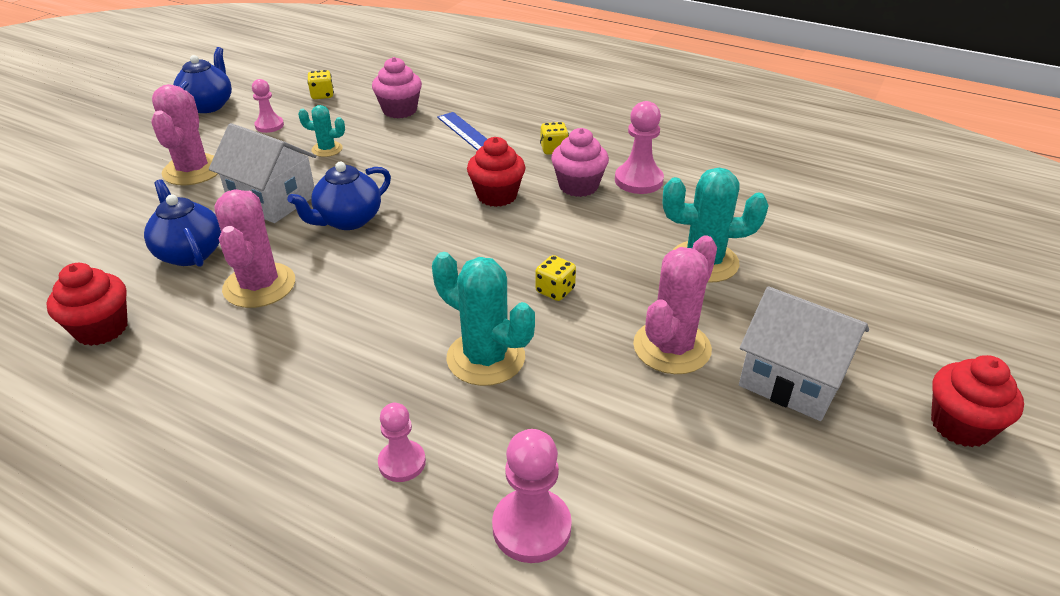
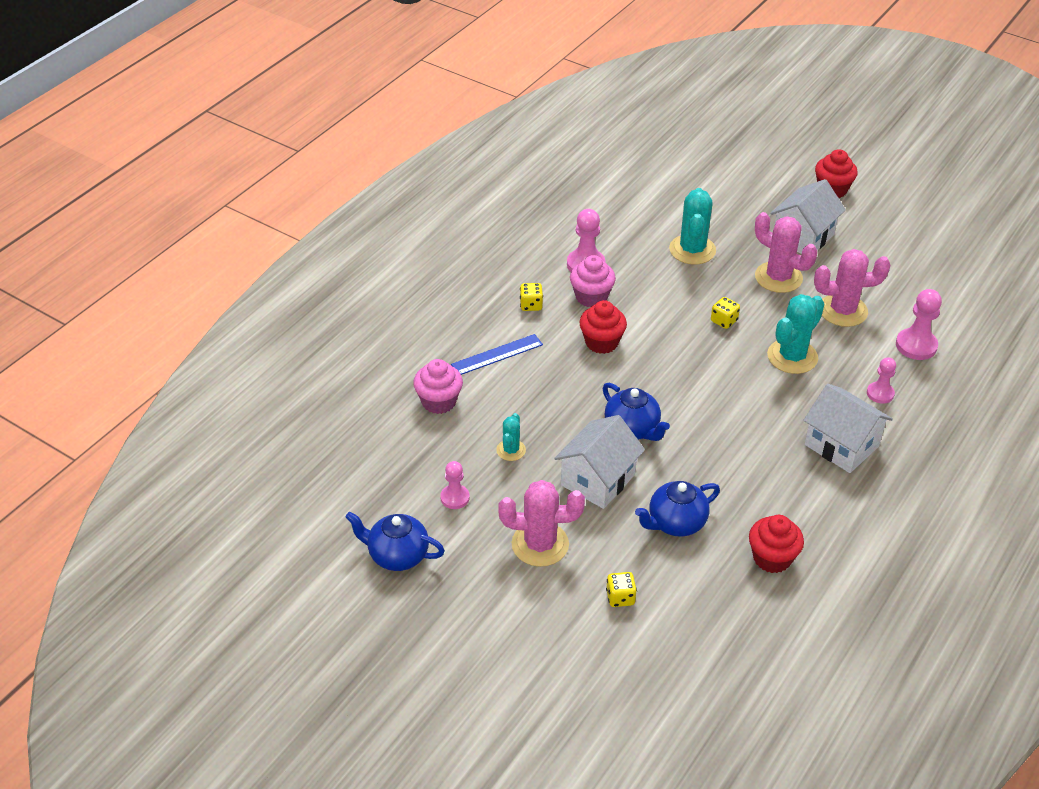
camera: 85 degrees left, 5 degrees up
pink cactus [214,189,295,308] -> pink cactus moved to [814,249,891,327]
yellow dice [307,70,334,99] -> yellow dice moved to [606,572,637,607]
none -> white house [804,384,893,473]

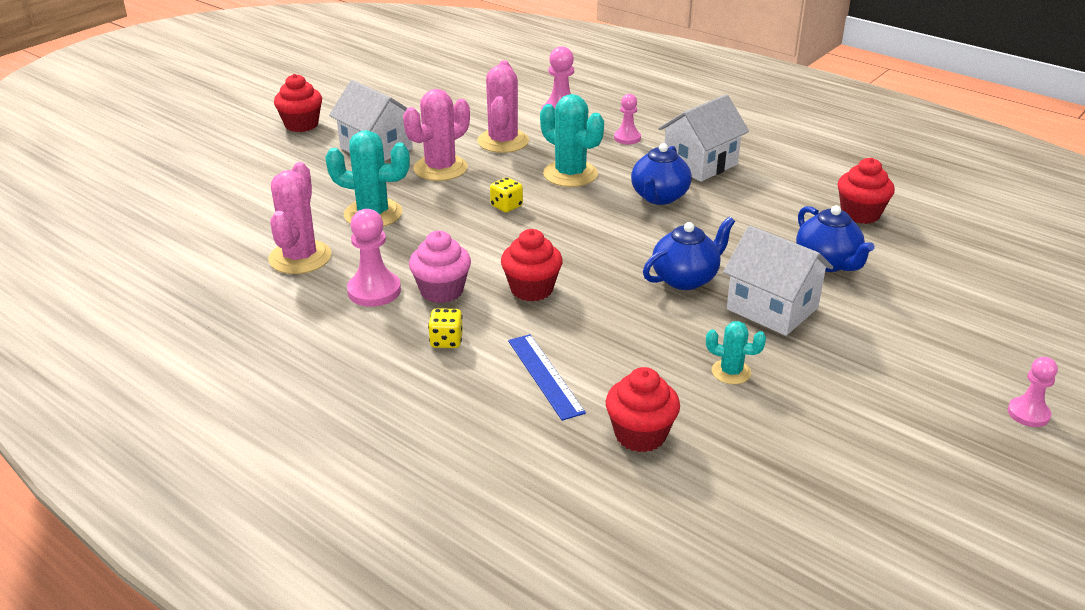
camera: 85 degrees left, 10 degrees down
blue teapot [345,512,445,571] -> blue teapot moved to [631,143,692,205]
pink cupcake [413,359,463,414] -> red cupcake [606,367,680,452]
pink pawn [440,461,470,509] -> pink pawn moved to [1008,357,1058,427]
pink cactus [498,480,585,567] -> pink cactus moved to [268,162,332,274]
yellow dice [606,572,637,607] -> none

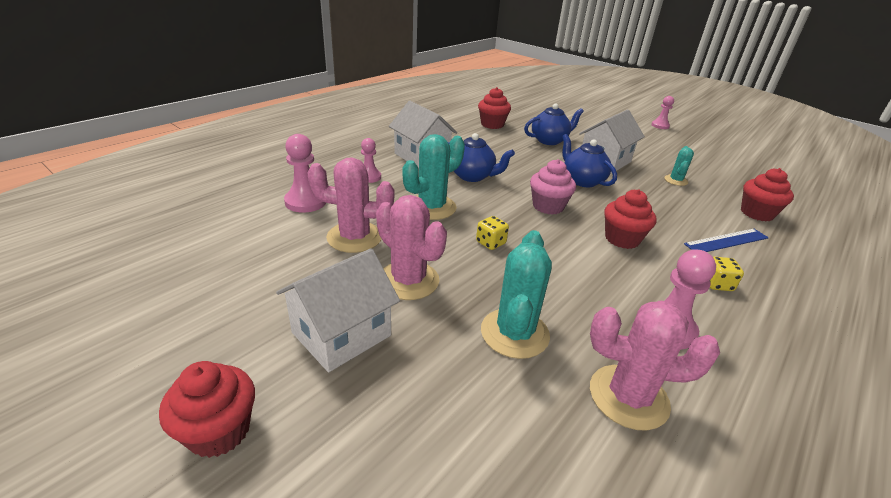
camera: 90 degrees left, 0 degrees up
pink cupcake [409,231,471,303] -> pink cupcake moved to [530,159,576,215]

